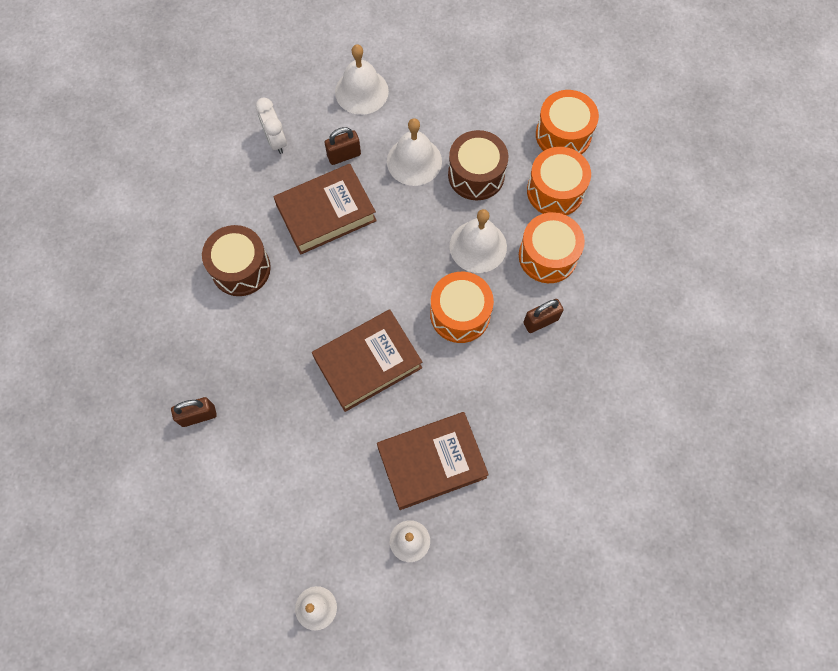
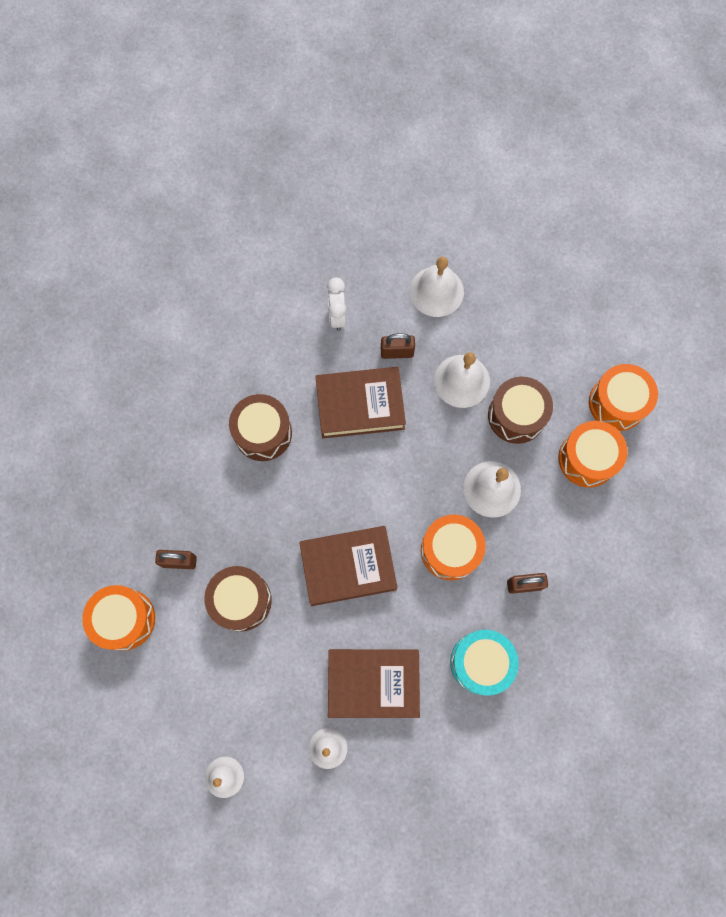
camera: 20 degrees right, 5 degrees up
orange drum [519,212,585,283] -> orange drum moved to [82,585,155,651]
none -> brown drum [204,566,272,632]
none -> turquoise drum [450,630,519,696]

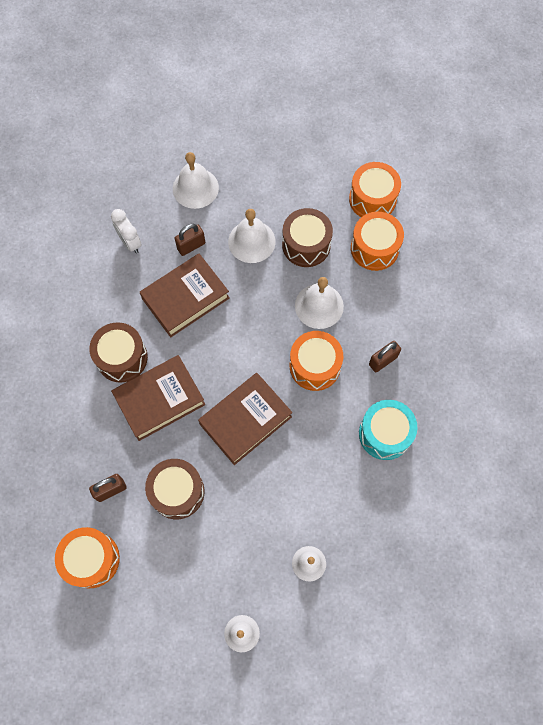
camera: 30 degrees left, 5 degrees down
brown book [328,649,420,718] -> brown book moved to [111,355,205,441]

